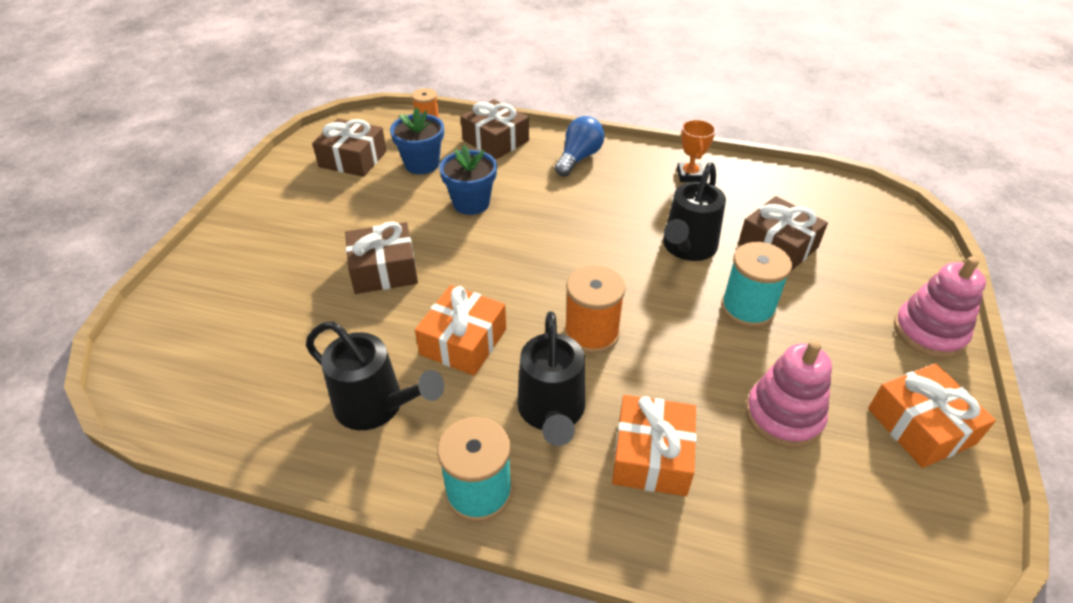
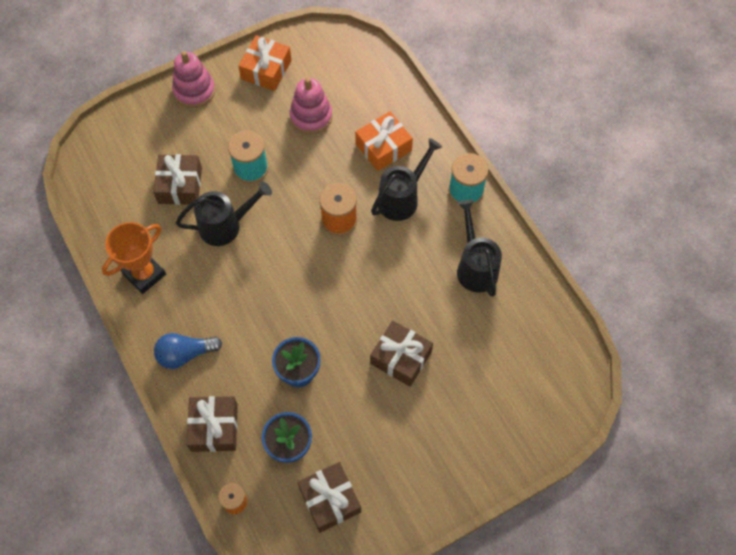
camera: 135 degrees left, 20 degrees up
orange gift [415,285,506,376] -> none
orange trophy [677,120,716,182] -> orange trophy [102,222,166,294], size x1.58

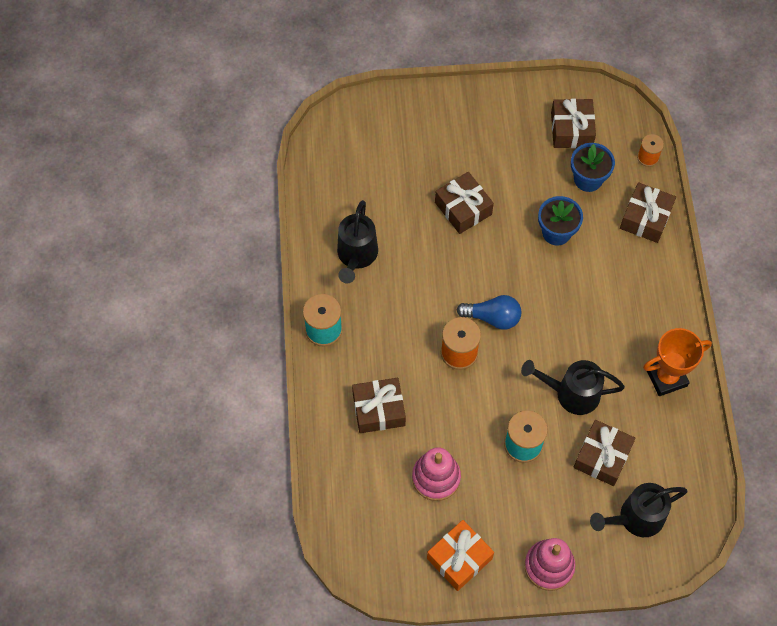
camera: 155 degrees left, 0 degrees up
blue light bulb [154,333,222,369] -> blue light bulb moved to [457,295,521,330]
orange gift [355,111,413,171] -> brown gift [352,378,406,433]
black watering can [371,138,442,221] -> black watering can moved to [590,483,688,537]

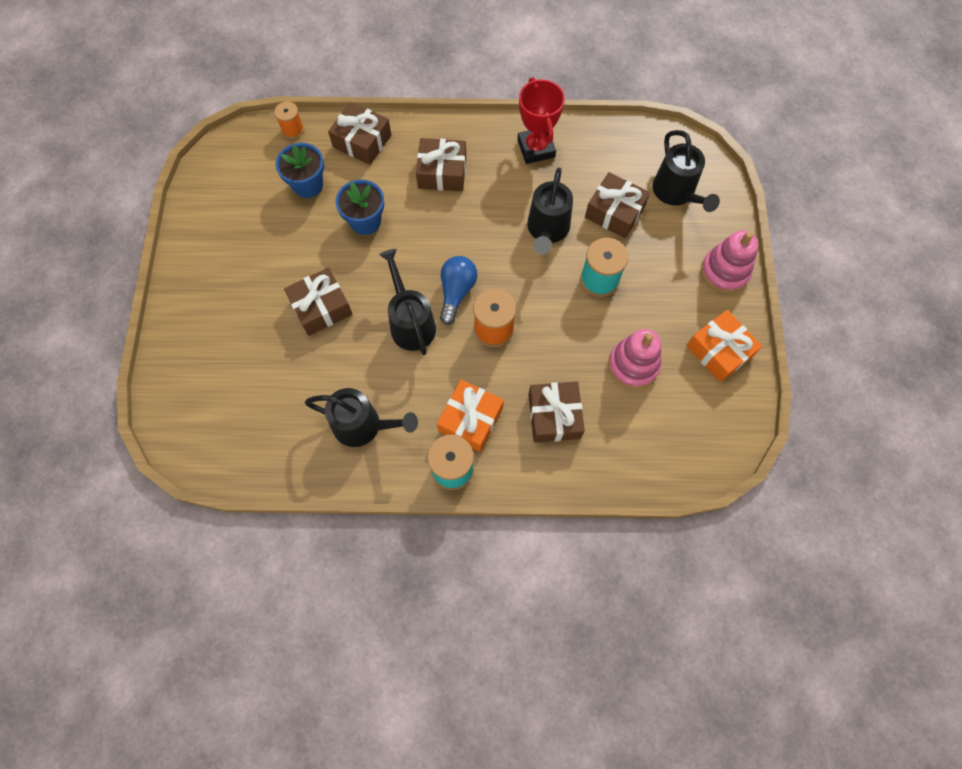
camera: 85 degrees left, 5 degrees up
brown gift [551,99,596,148] -> brown gift moved to [416,138,466,191]
orange trophy [643,328,712,396] -> red trophy [517,77,565,164]
none -> black watering can [379,249,436,355]
none -> orange gift [437,380,504,452]

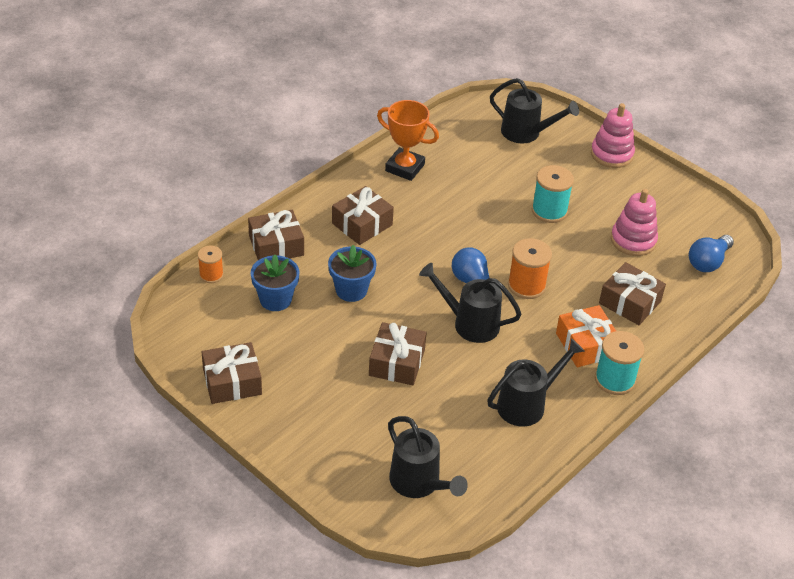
camera: 50 degrees left, 25 degrees down
red trophy [517,77,565,164] -> orange trophy [377,100,439,181]
black watering can [527,168,573,254] -> black watering can moved to [388,416,468,498]
brown gift [585,172,650,238] -> brown gift moved to [202,342,262,404]
orange gift [686,310,762,382] -> none
none -> blue light bulb [689,235,734,272]

